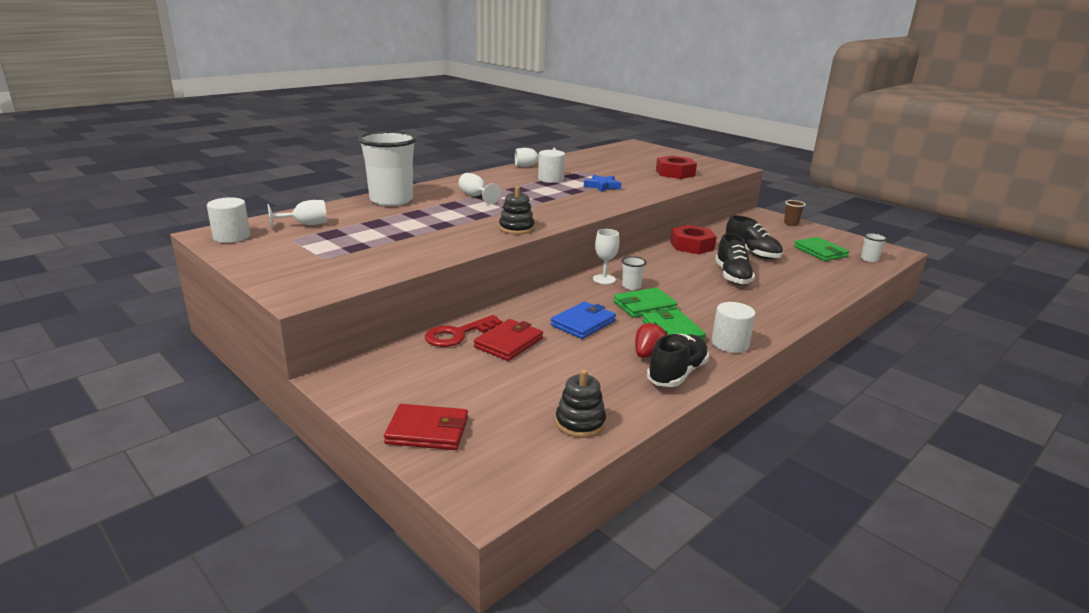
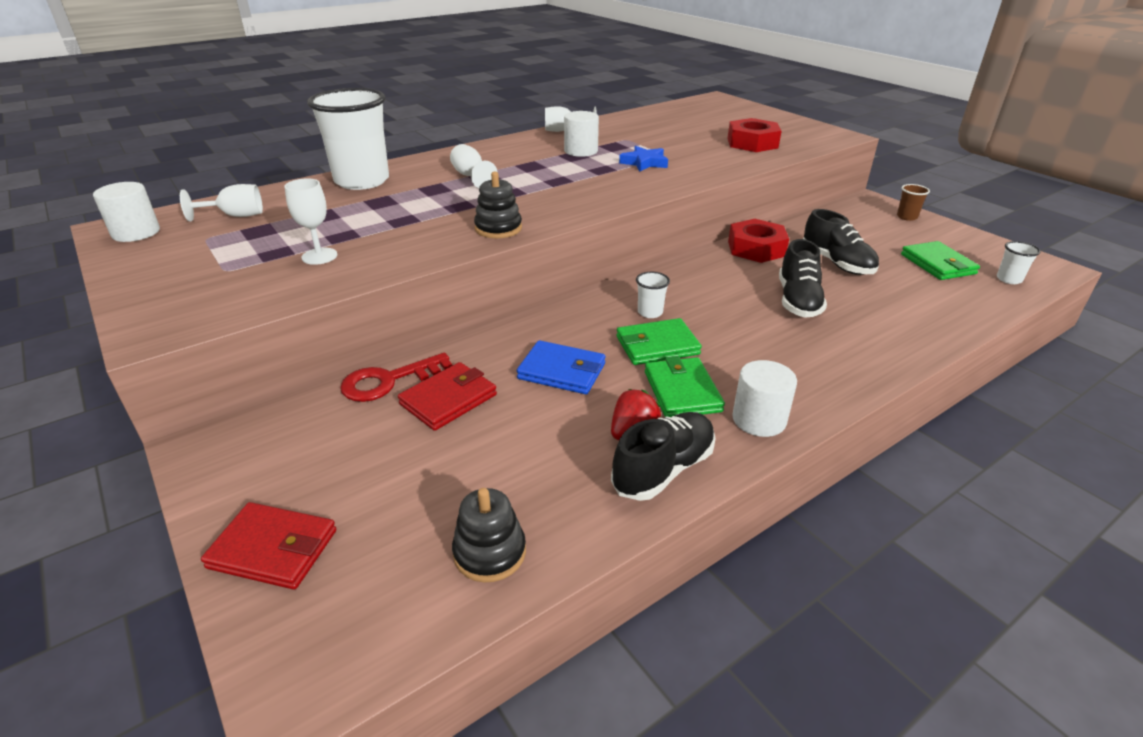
camera: 10 degrees right, 10 degrees up
blue wallet [550,301,616,339] -> blue wallet turned 60 degrees clockwise [517,340,606,394]
white goblet [593,229,619,284] -> white goblet moved to [284,178,338,265]

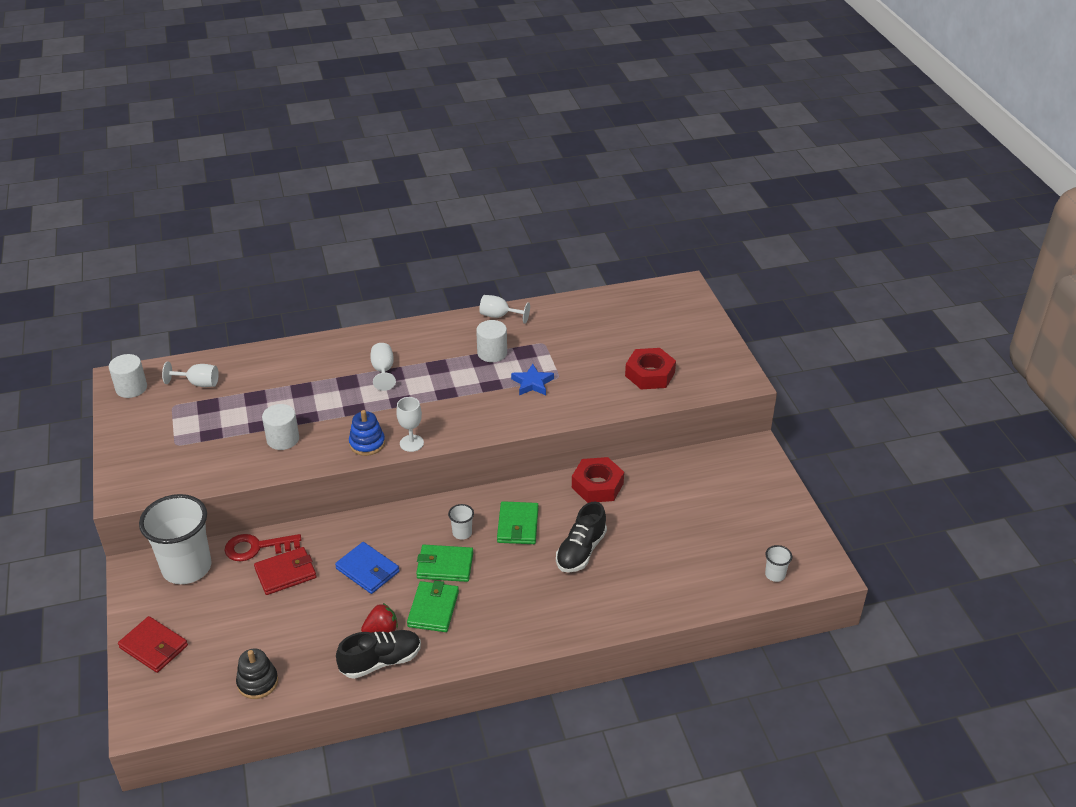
camera: 20 degrees right, 5 degrees up
white goblet [284,178,338,265] -> white goblet moved to [396,397,424,452]
white cup [307,88,389,190] -> white cup moved to [139,494,212,584]
black stacking toy [474,172,522,238] -> blue stacking toy [349,410,385,456]
white cylinder [732,360,797,437] -> white cylinder moved to [262,404,299,450]
black shoe [803,209,879,275] -> none
brown cup [897,184,930,221] -> none
green wallet [901,241,980,280] -> green wallet moved to [497,501,539,544]

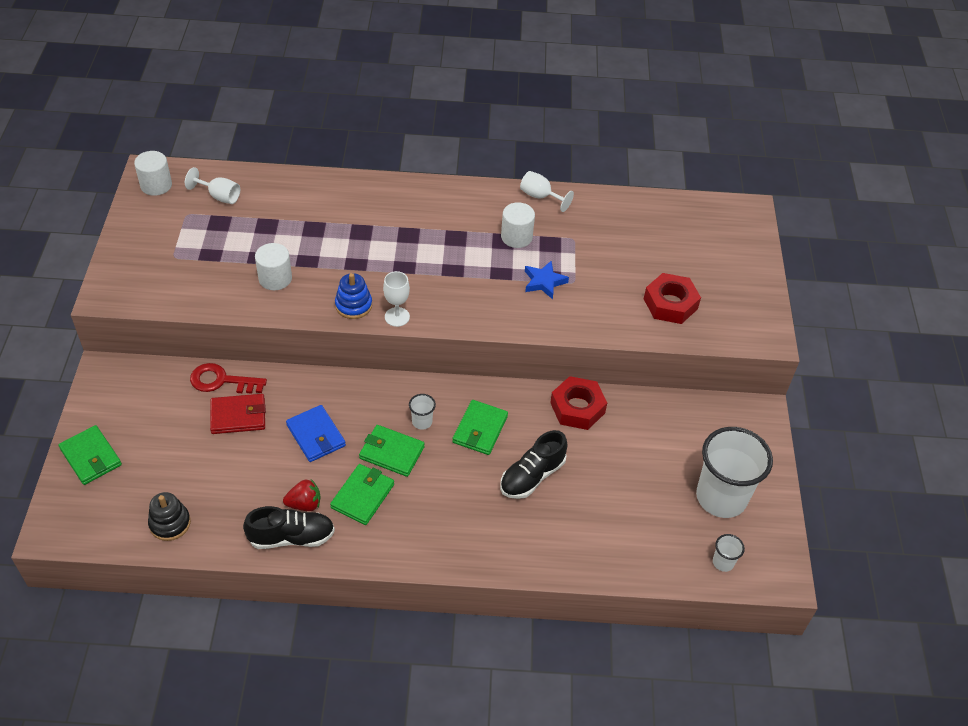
camera: 15 degrees right, 10 degrees up
red wallet [118,616,188,673] -> green wallet [59,425,122,485]
white cup [139,494,212,584] -> white cup moved to [696,427,773,518]
white goblet [370,343,396,391] -> none

